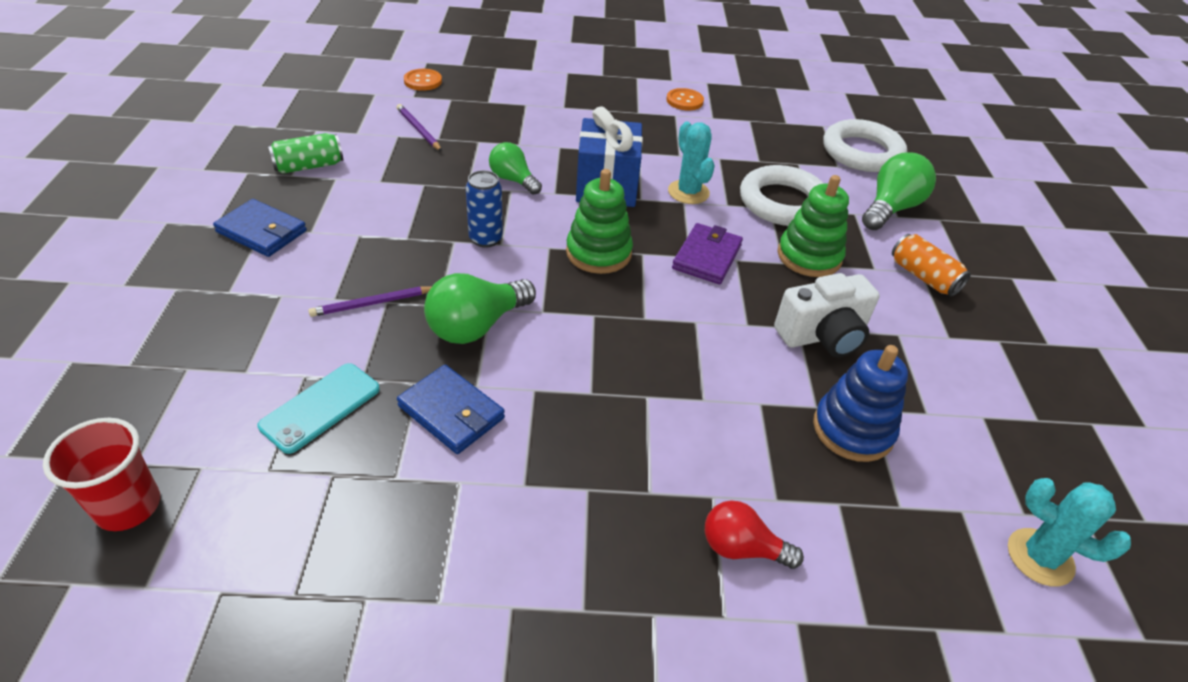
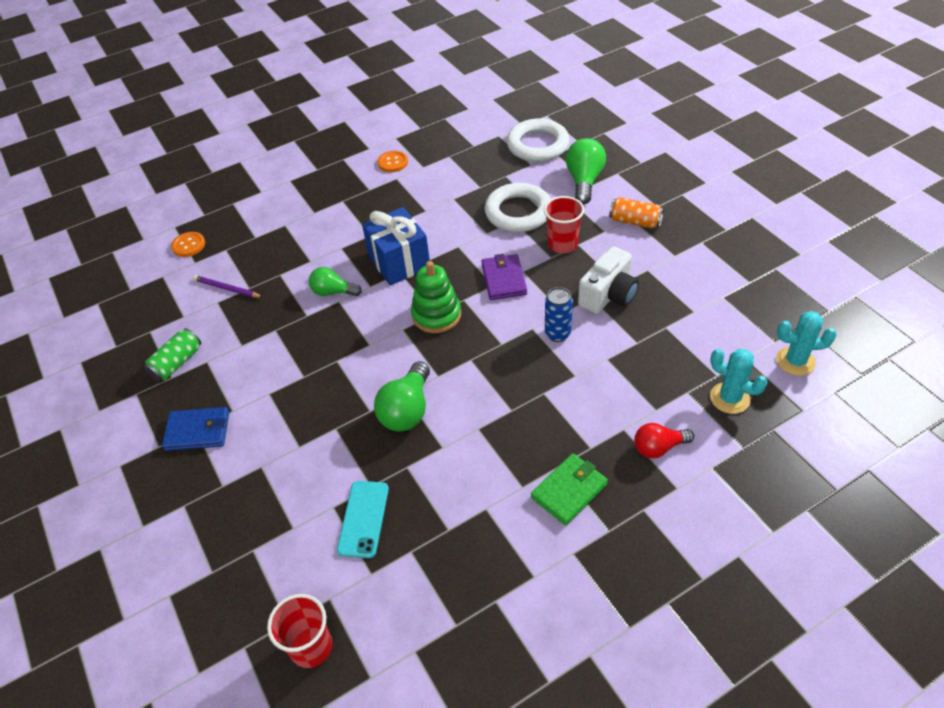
camera: 25 degrees left, 5 degrees up
purple pencil [308,287,431,317] -> none
blue wallet [397,365,505,454] -> none
blue can [466,170,503,248] -> blue can moved to [545,287,573,342]
turquoise cactus [668,122,715,204] -> turquoise cactus moved to [710,349,768,414]
green stacking toy [778,175,849,277] -> red cup [544,196,584,253]
blue stacking toy [813,345,908,462] -> none
none -> green wallet [531,453,608,525]

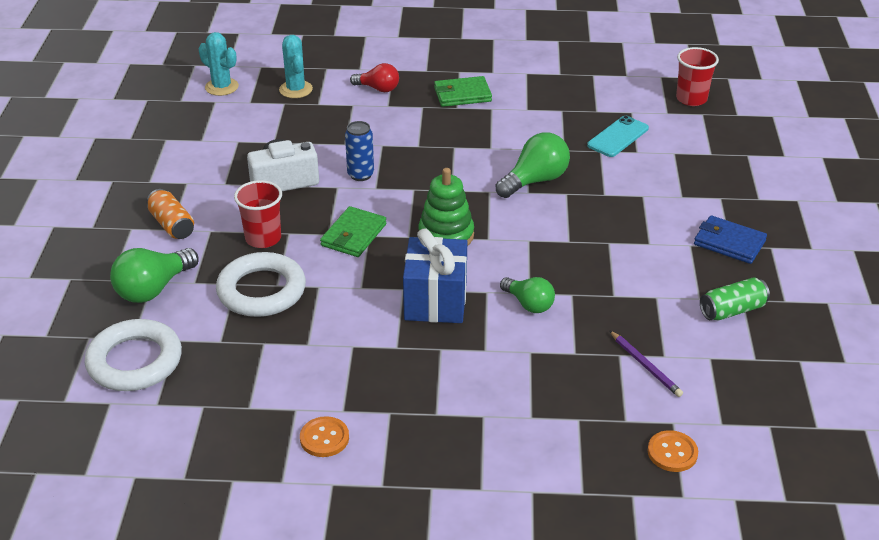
camera: 150 degrees left, 10 degrees down
purple wallet [481,254,527,300] -> green wallet [320,206,386,257]

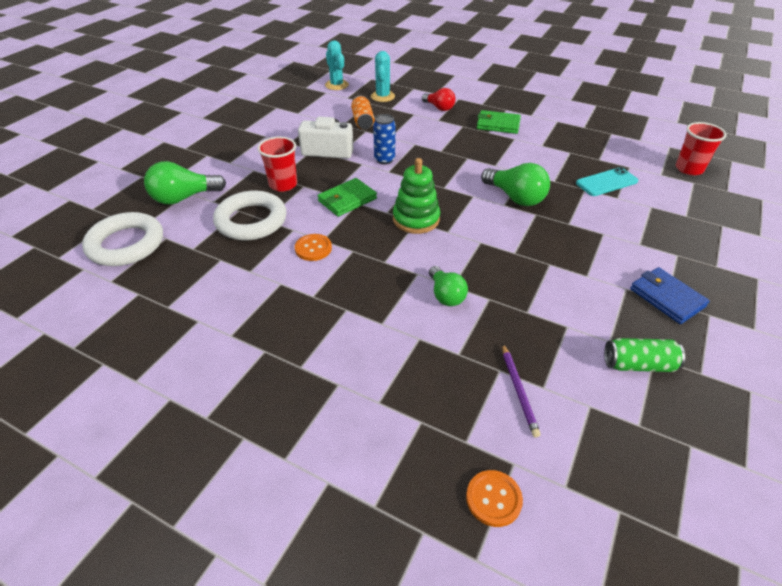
camera: 25 degrees right, 5 degrees up
orange can [147,189,194,239] -> orange can moved to [351,96,375,129]
orange button [300,416,349,457] -> orange button moved to [295,234,332,261]
blue gift [403,229,467,323] -> none
green light bulb [496,132,570,198] -> green light bulb turned 60 degrees clockwise [481,163,550,206]

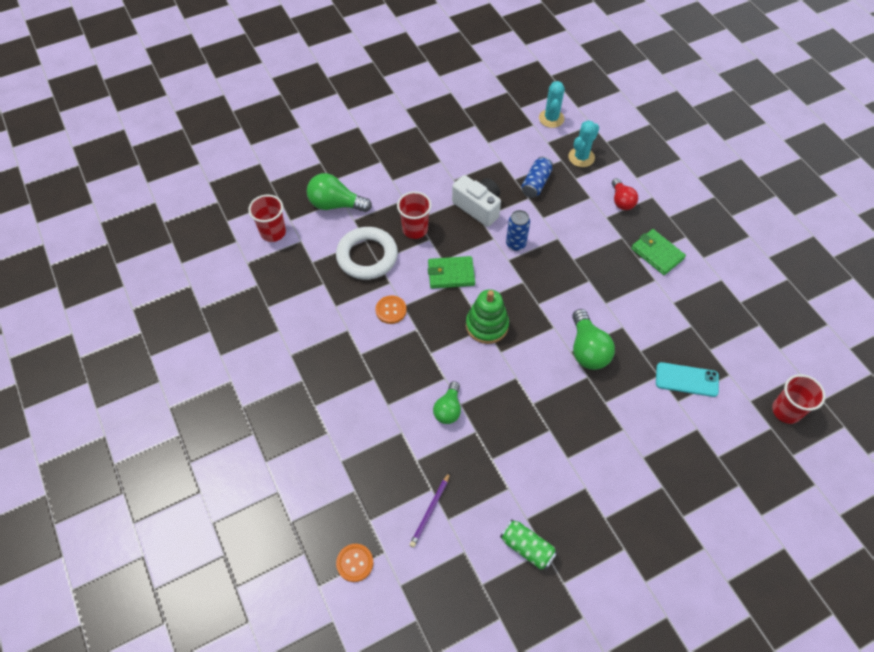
camera: 35 degrees right, 15 degrees up
white ring [82,212,163,266] -> red cup [248,194,286,242]
orange can [351,96,375,129] -> blue can [522,157,553,198]
blue wallet [630,267,710,324] -> none

